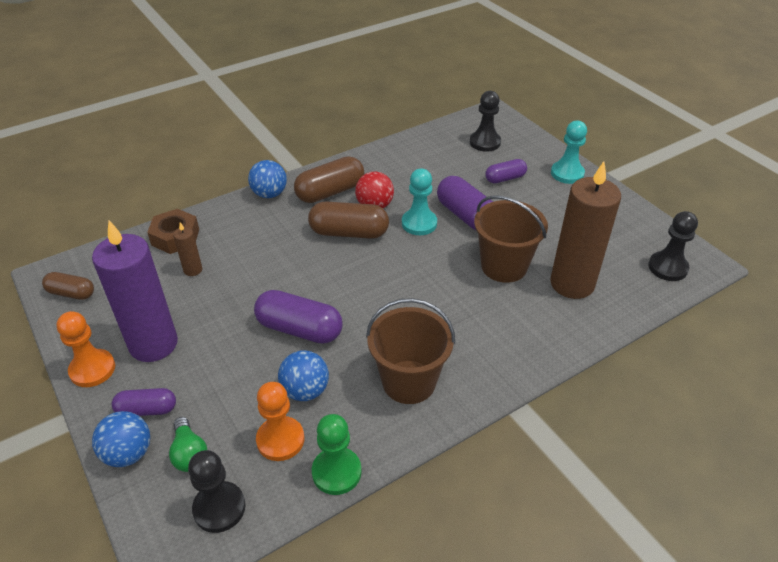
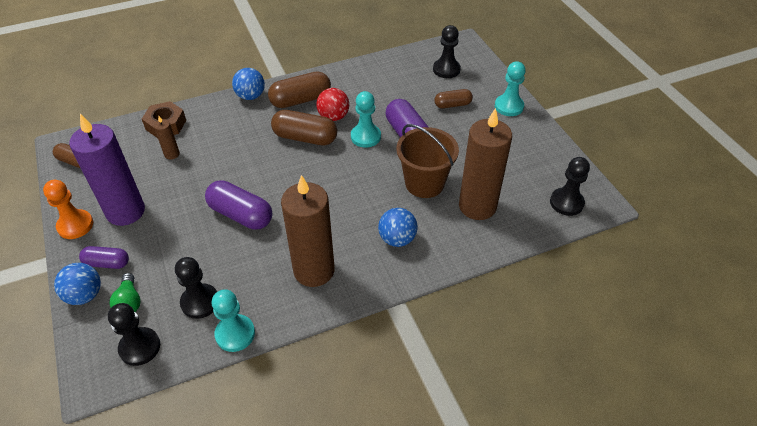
camera: 10 degrees right, 5 degrees up
orange pawn [256,382,304,461] -> black pawn [175,257,217,319]
blue ball [278,350,329,401] -> blue ball moved to [378,208,418,247]
green pawn [312,414,362,495] -> turquoise pawn [212,289,255,352]
brown bucket [366,298,455,404] -> brown candle [281,175,335,287]
purple capsule [485,159,527,183] -> brown capsule [434,89,473,108]

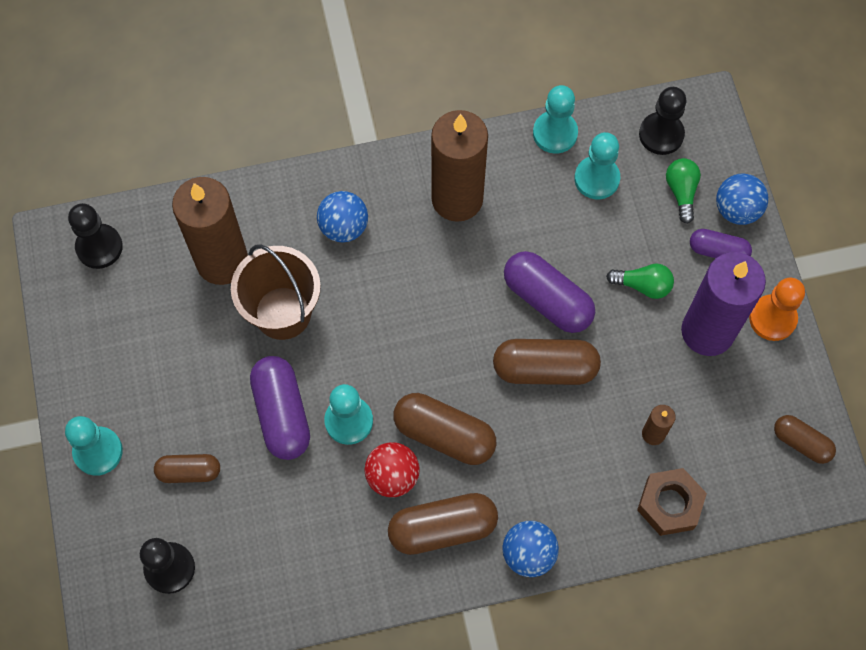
camera: 170 degrees left, 20 degrees up
black pawn [175,257,217,319] -> turquoise pawn [574,132,620,199]
none -> brown capsule [493,339,601,385]
none -> green light bulb [606,263,674,299]

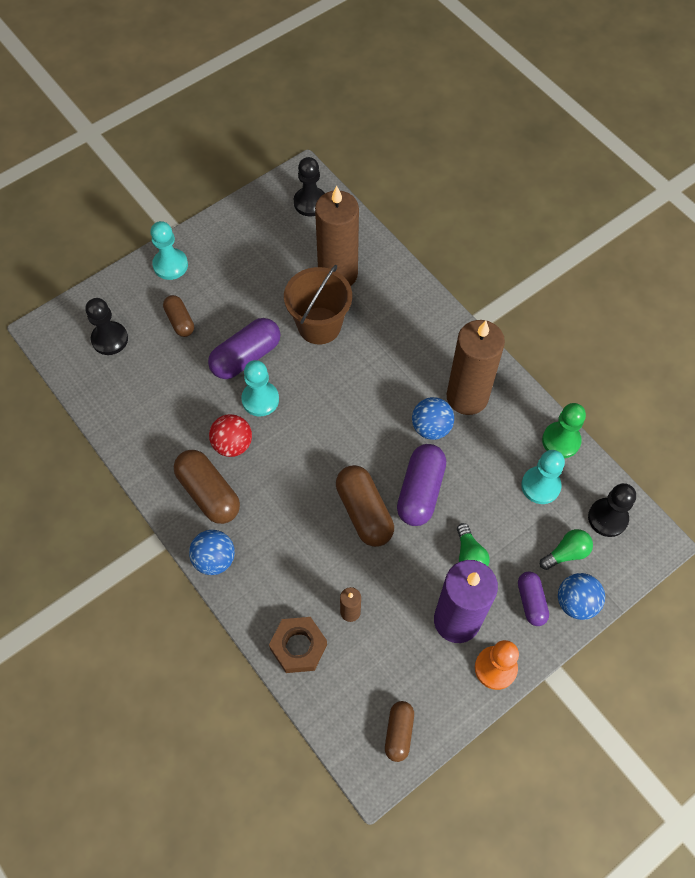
camera: 65 degrees right, 5 degrees down
blue ball [317,191,368,242] -> blue ball moved to [412,397,454,440]
brown capsule [393,393,496,465] -> none
turquoise pawn [533,85,578,153] -> green pawn [542,403,586,458]

